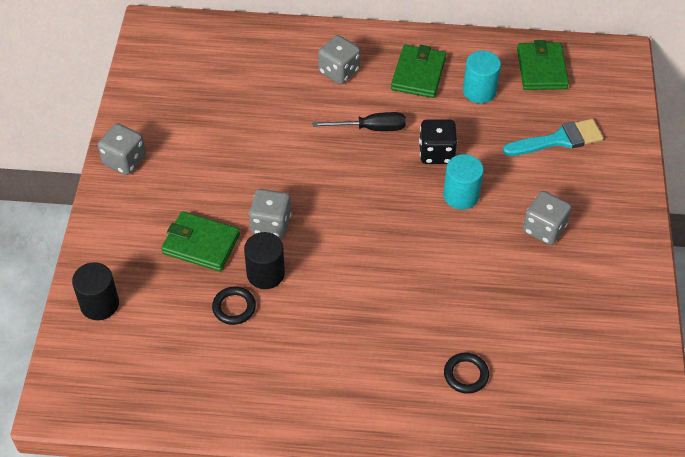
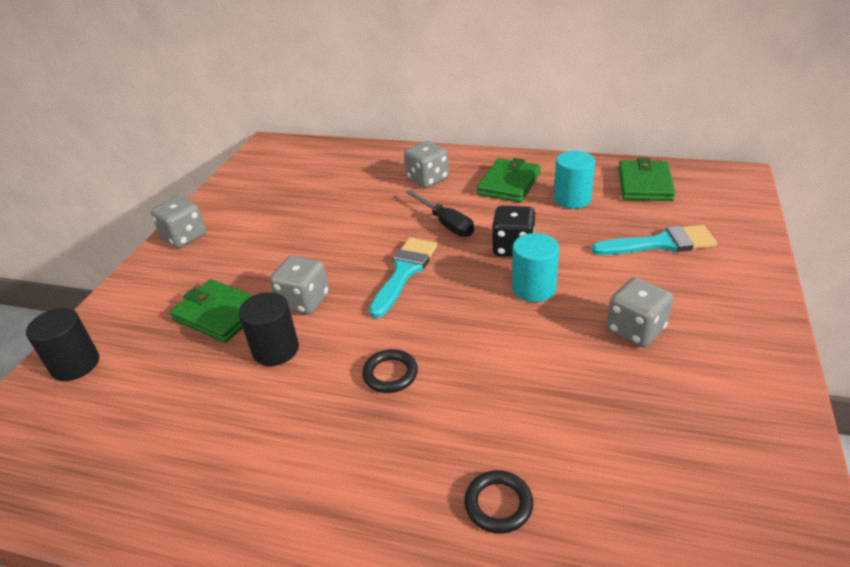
camera: 15 degrees right, 15 degrees down
black ring [212,286,256,325] -> black ring moved to [362,349,418,393]
black screwdriver [313,112,406,131] -> black screwdriver turned 45 degrees clockwise [406,190,474,237]
none -> turquoise brush [369,238,437,318]

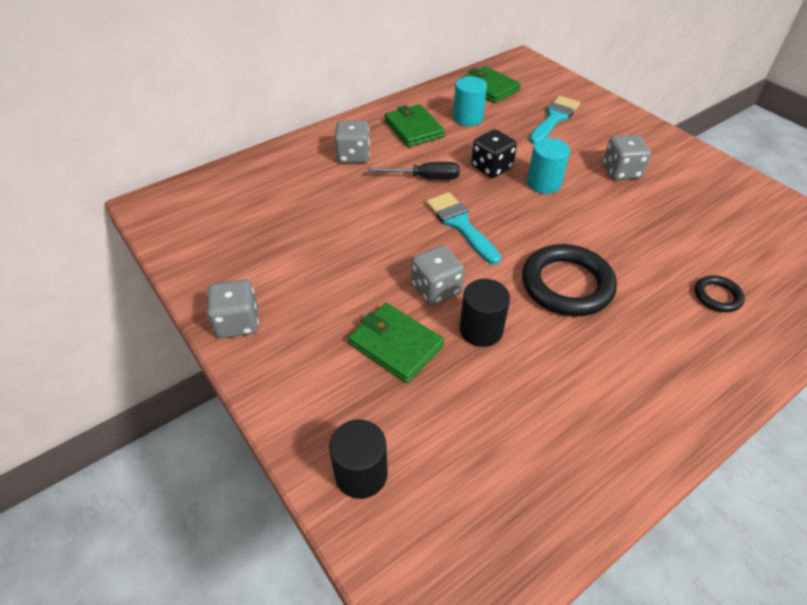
camera: 55 degrees left, 10 degrees up
green wallet [170,279,254,343] -> green wallet turned 60 degrees clockwise [348,303,444,383]
black ring [362,349,418,393] -> black ring [522,244,617,317], size x2.01

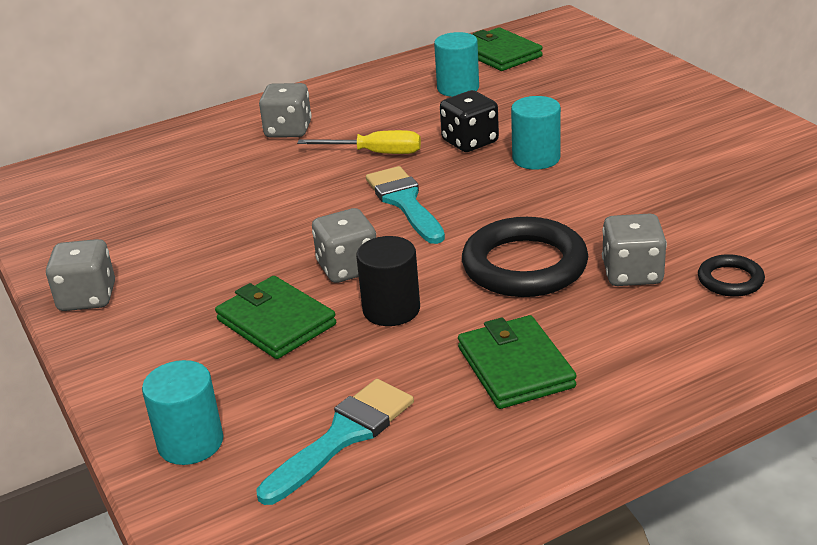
camera: 10 degrees right, 15 degrees down
black cylinder [329,419,388,499] -> turquoise cylinder [142,360,223,465]
black screwdriver [367,162,460,180] -> yellow screwdriver [297,130,421,154]
green wallet [385,104,445,147] -> green wallet moved to [458,315,577,409]
turquoise brush [529,96,580,144] -> turquoise brush moved to [256,379,414,505]
grey dice [603,135,651,180] -> grey dice moved to [602,213,667,286]

